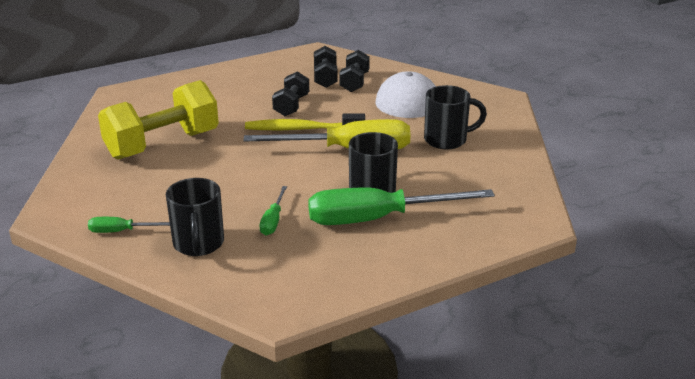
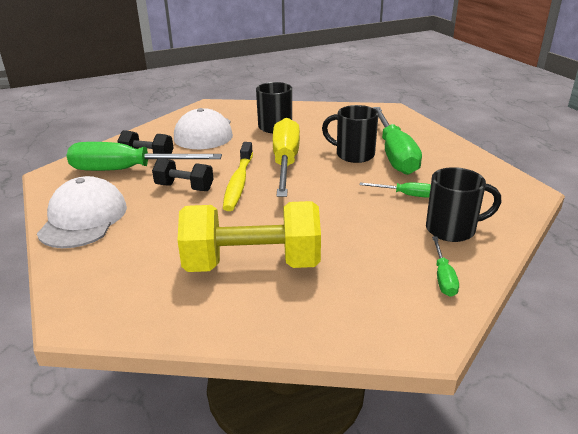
camera: 85 degrees left, 0 degrees up
yellow dumbbell [98,80,219,159] -> yellow dumbbell turned 60 degrees counterclockwise [177,201,321,272]
black dumbbell [314,46,338,88] -> green screwdriver [67,142,222,171]
none -> white cap [37,176,127,248]

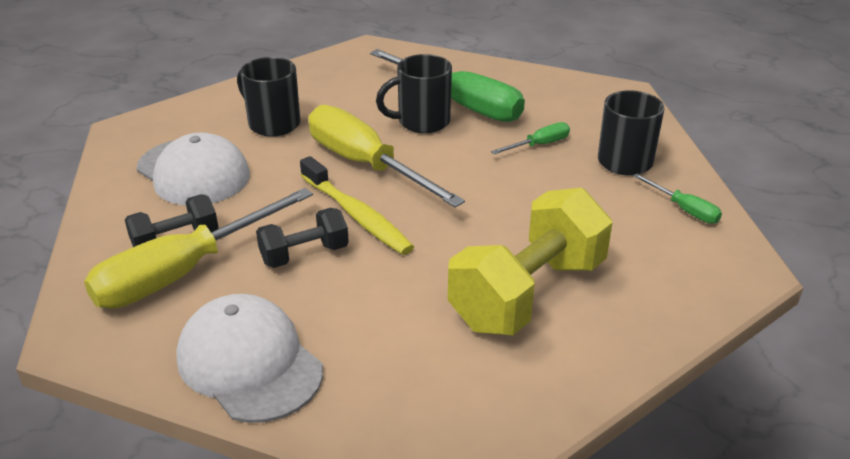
camera: 45 degrees left, 5 degrees up
green screwdriver [67,142,222,171] -> yellow screwdriver [84,188,313,309]

